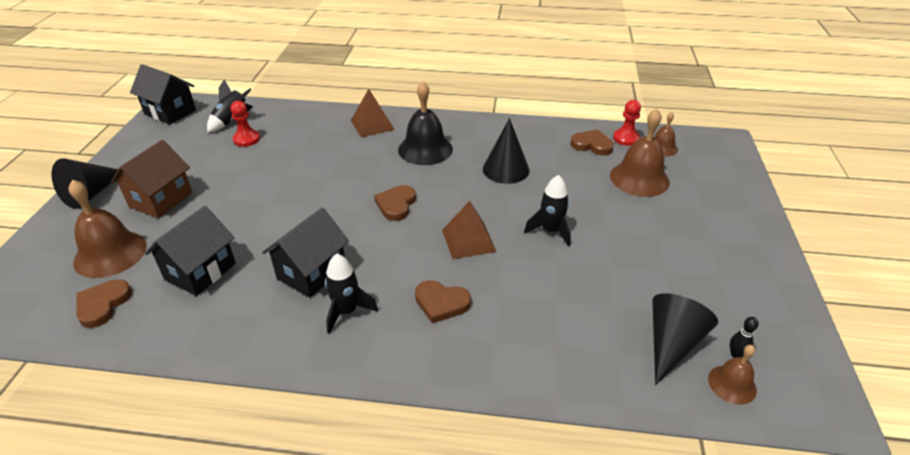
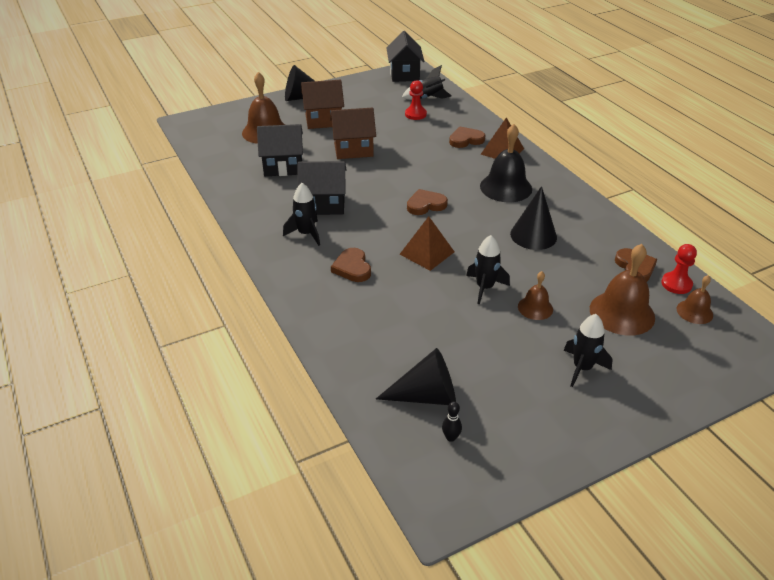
camera: 55 degrees right, 0 degrees up
brown heart [76,279,132,328] -> brown heart moved to [449,127,485,148]
brown bell [708,345,757,405] -> brown bell moved to [518,271,553,320]
none -> brown house [330,107,376,159]
none -> black rocket [564,314,613,387]

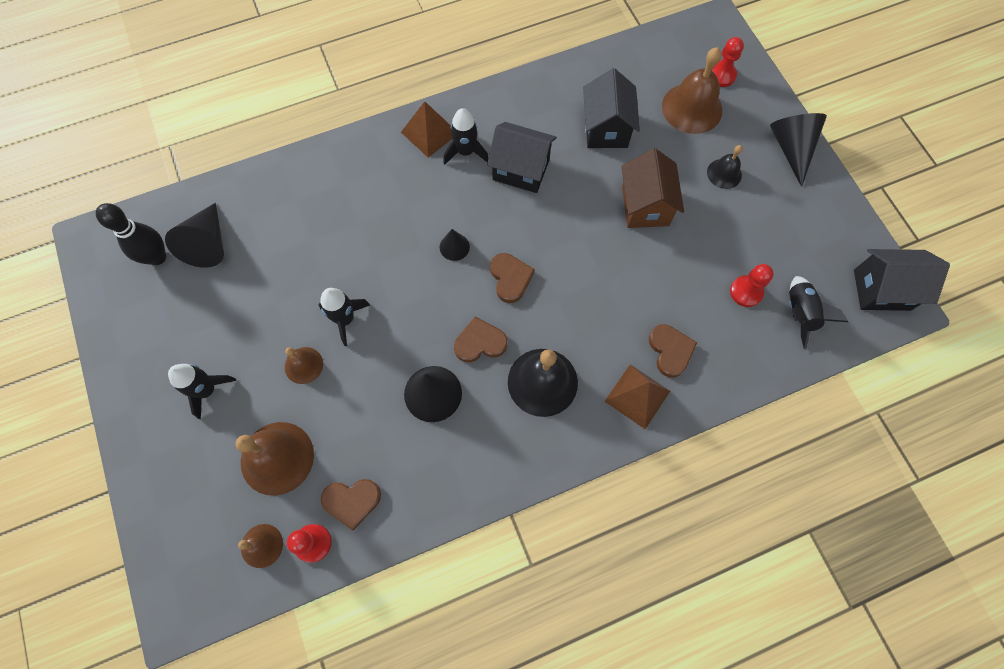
camera: 95 degrees right, 30 degrees up
black house [298,161,347,215] -> black house turned 75 degrees counterclockwise [487,122,557,193]
brown house [301,80,344,129] -> black bell [707,145,743,189]
brown heart [331,248,371,282] -> brown heart moved to [454,317,508,362]
brown pyramid [400,216,454,271] -> brown pyramid moved to [401,101,452,158]
black bowling pin [442,401,462,442] -> black bowling pin [96,203,166,265], size x2.11
none -> black cone [440,229,470,261]
none -> red pawn [712,37,744,87]

